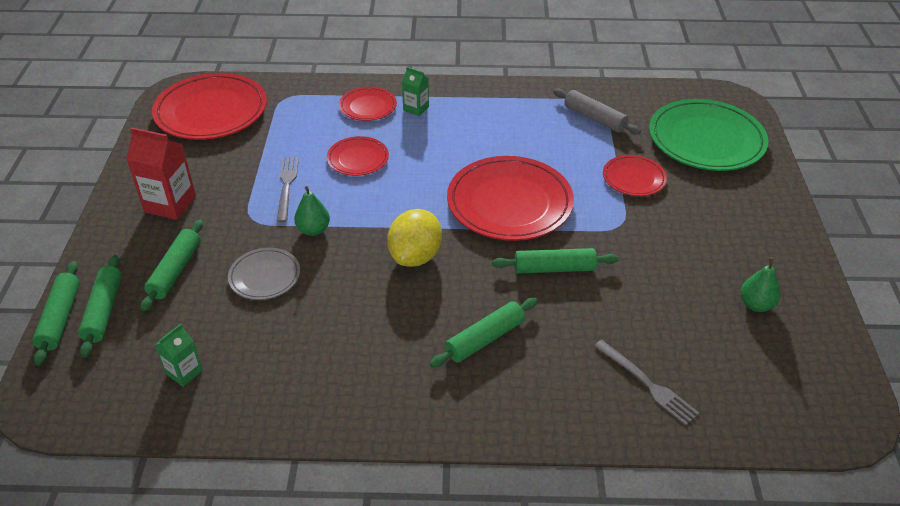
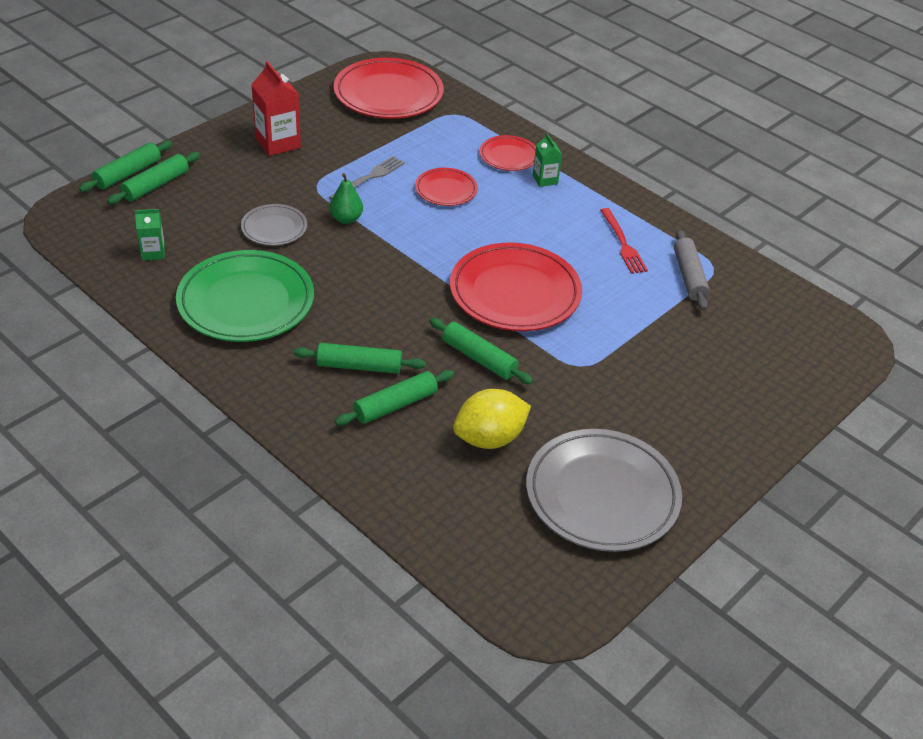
camera: 40 degrees right, 0 degrees up
green rolling pin [141,220,203,311] -> green rolling pin moved to [335,370,454,426]
yellow lemon [387,209,442,267] -> yellow lemon moved to [453,389,531,449]
grey fork [594,340,699,426] -> none
red plate [603,155,667,196] -> none
green plate [649,99,768,171] -> green plate moved to [176,250,314,342]
green pear [740,257,781,312] -> grey plate [526,429,682,552]
none -> red fork [600,208,648,274]

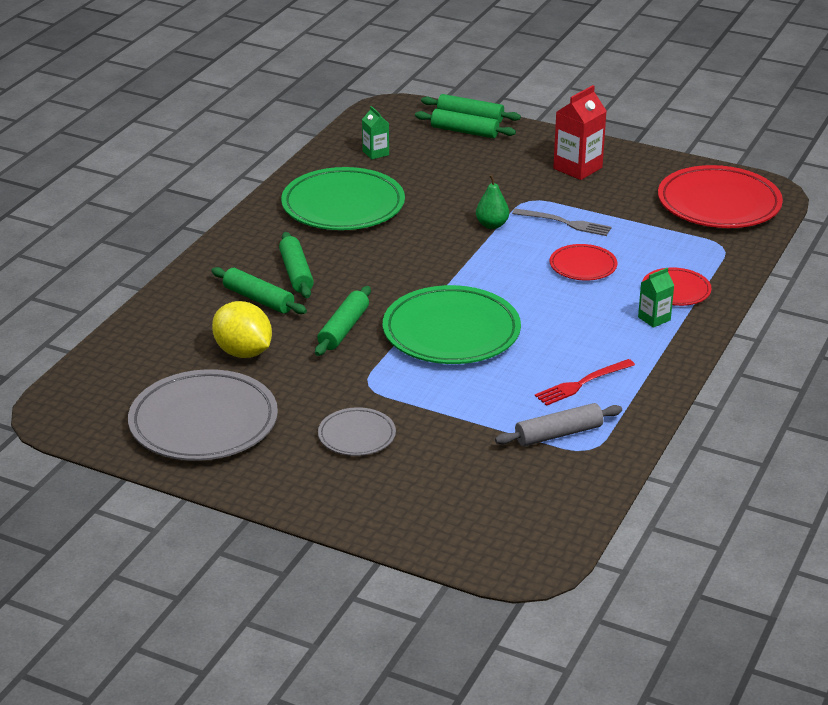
camera: 75 degrees right, 10 degrees down
grey plate [241,204,307,246] -> grey plate moved to [318,407,396,456]
red plate [450,242,582,331] -> green plate [383,285,521,364]

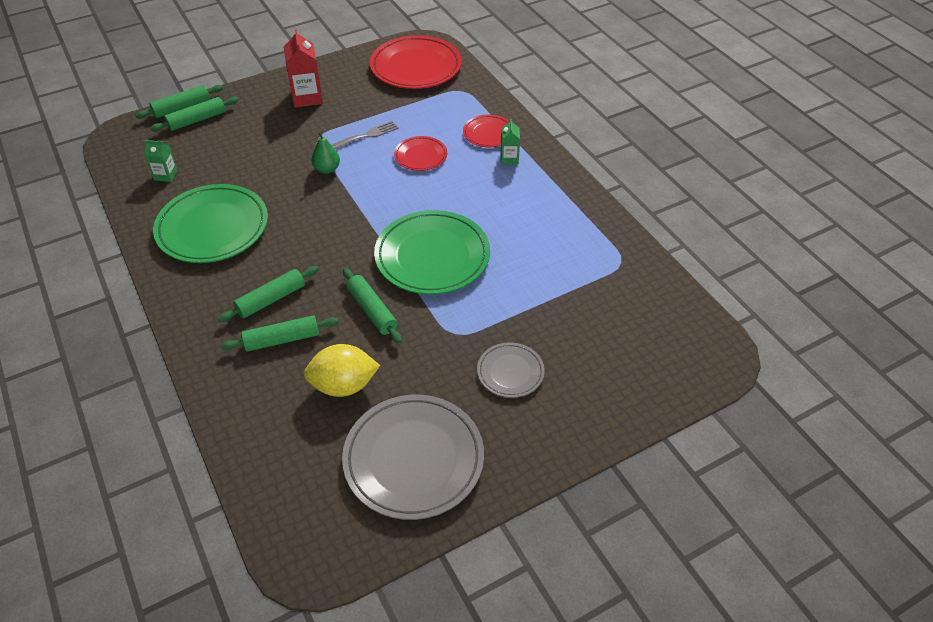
camera: 55 degrees left, 15 degrees up
green rolling pin [279,232,314,298] -> green rolling pin turned 60 degrees counterclockwise [218,266,319,322]
grey rolling pin [495,403,622,446] -> none
red fork [535,359,635,406] -> none

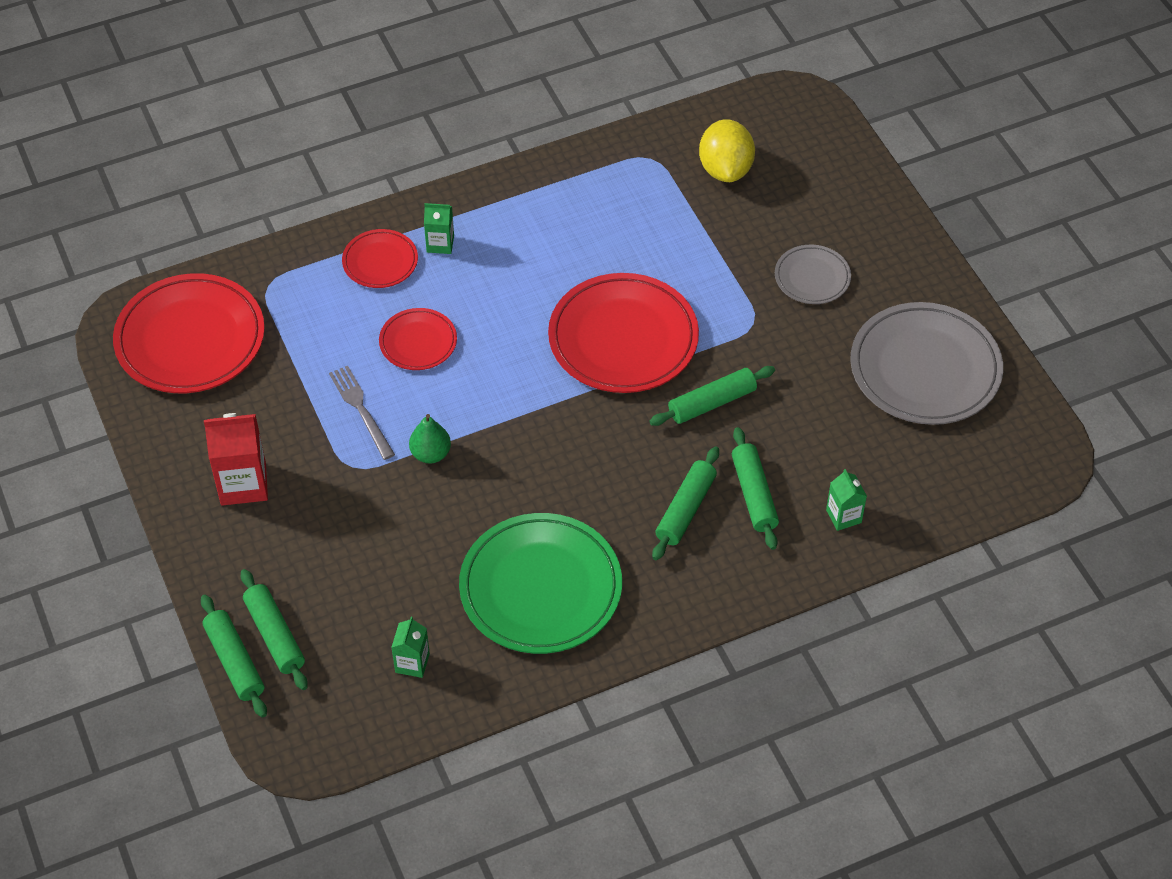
camera: 85 degrees left, 5 degrees up
green rolling pin [218,266,319,322] -> green rolling pin turned 60 degrees clockwise [652,447,719,560]
yellow lemon [304,344,380,397] -> yellow lemon moved to [699,119,755,182]
green plate [374,210,490,294] -> red plate [548,273,699,393]
none -> green carton [826,469,867,531]

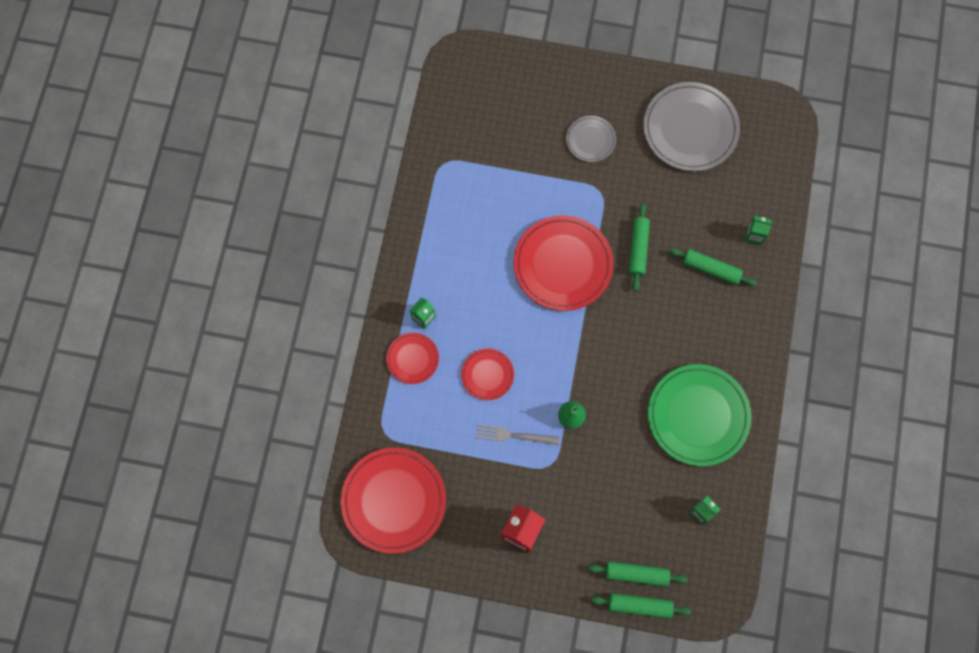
camera: 55 degrees left, 20 degrees up
green rolling pin [652,447,719,560] -> none
yellow lemon [699,119,755,182] -> none

